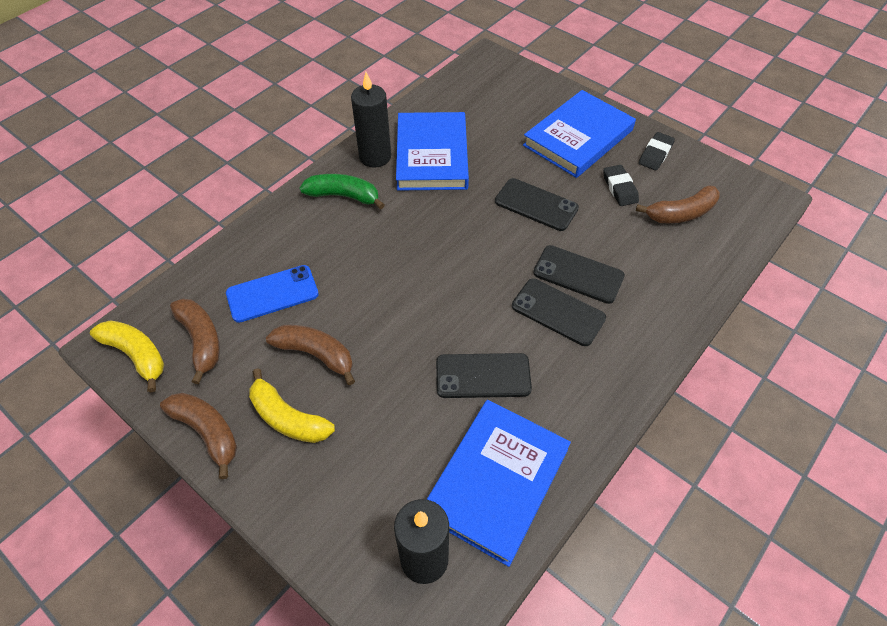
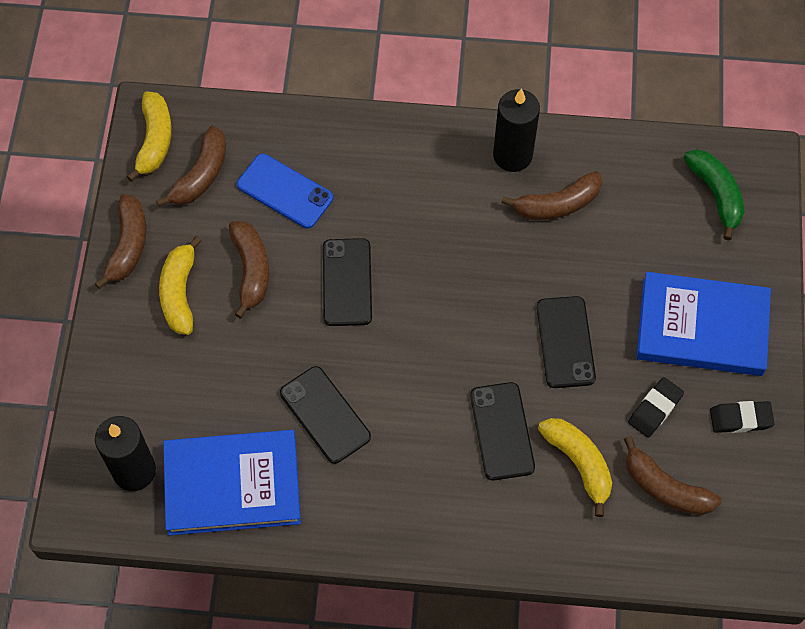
camera: 55 degrees right, 10 degrees up
green banana [300,174,385,209] -> green banana moved to [684,149,744,240]
blue book [396,112,469,191] -> brown banana [501,171,602,220]
black phone [512,278,606,346] -> black phone moved to [323,238,372,326]
none -> yellow banana [538,418,612,517]

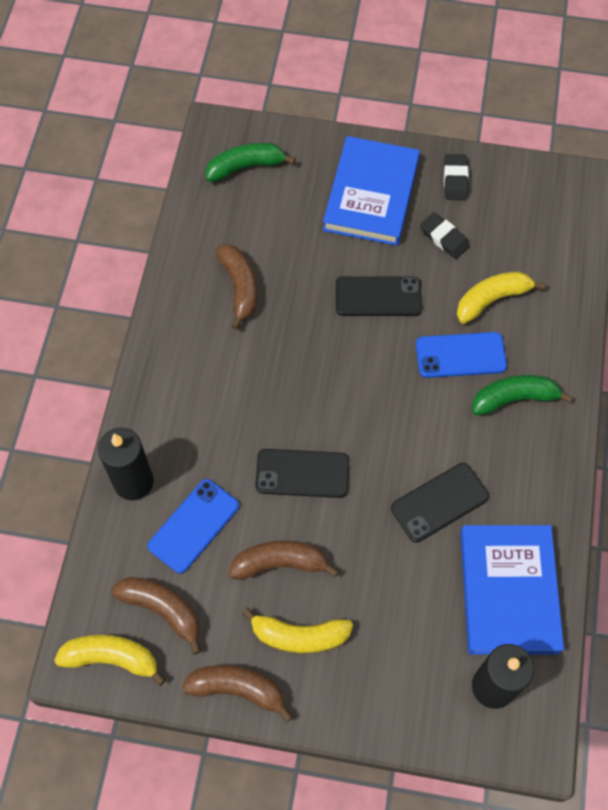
camera: 85 degrees left, 0 degrees up
black phone [470,382,535,480] -> blue phone [416,332,507,378]
black candle [493,88,540,172] -> black candle moved to [98,428,154,501]
brown banana [624,436,722,515] -> none
none -> green banana [472,375,573,416]

